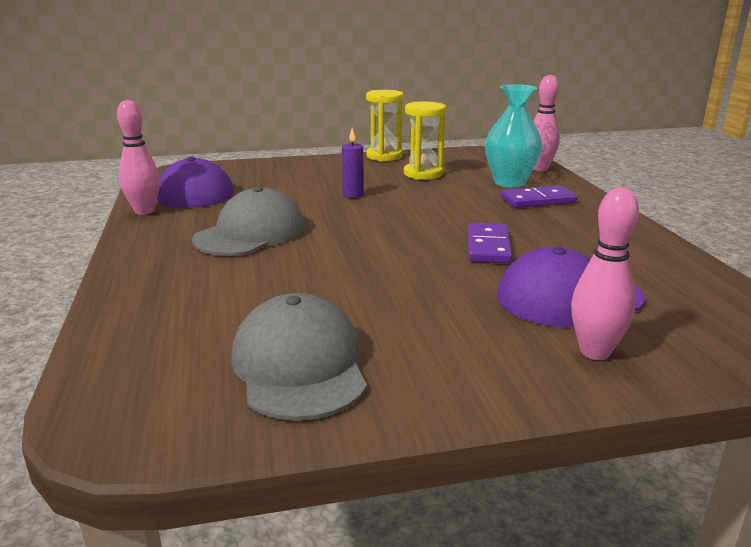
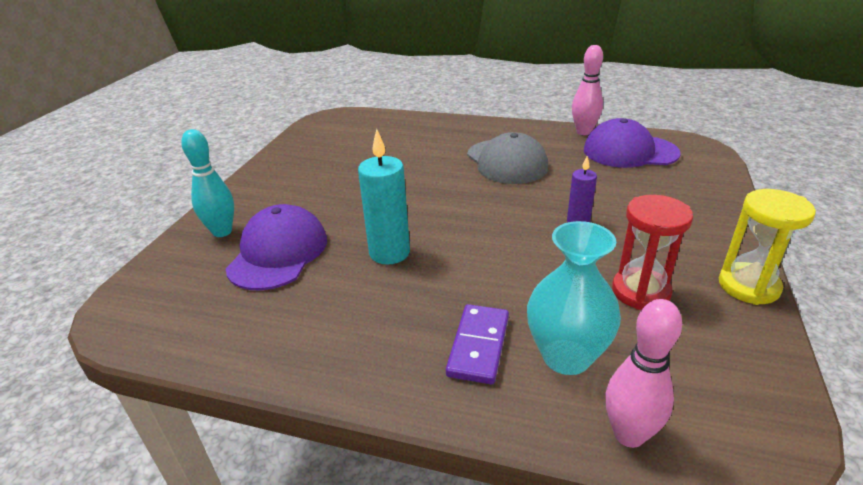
camera: 120 degrees right, 10 degrees up
grey cap [231,293,367,421] -> none
yellow hourglass [404,101,446,180] -> red hourglass [612,195,693,310]
purple domino [468,223,512,263] -> turquoise candle [358,129,410,265]
pink bowling pin [571,188,639,360] -> turquoise bowling pin [181,129,234,237]

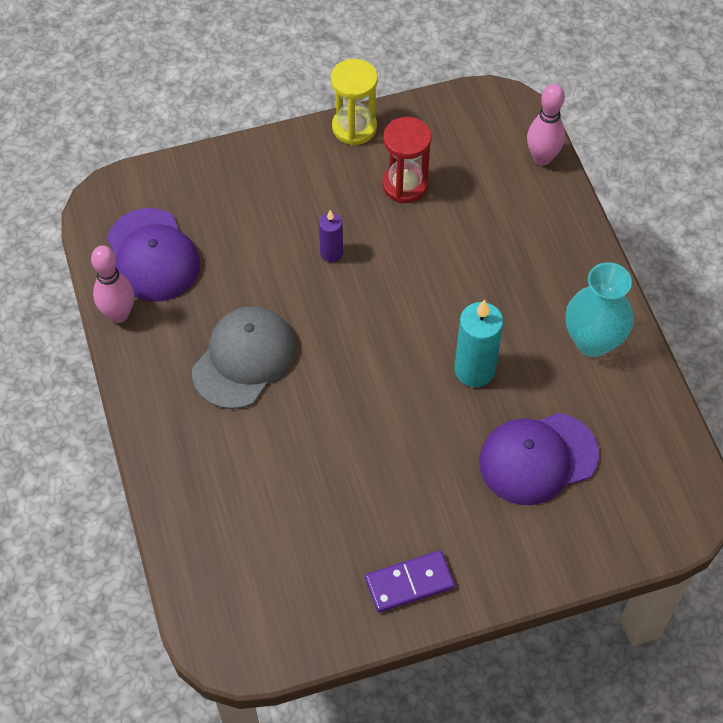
camera: 125 degrees left, 25 degrees up
turquoise bowling pin [181,129,234,237] -> none
purple domino [446,304,509,384] -> purple domino moved to [365,550,455,613]
turquoise vase [527,221,621,375] -> turquoise vase moved to [566,262,634,357]

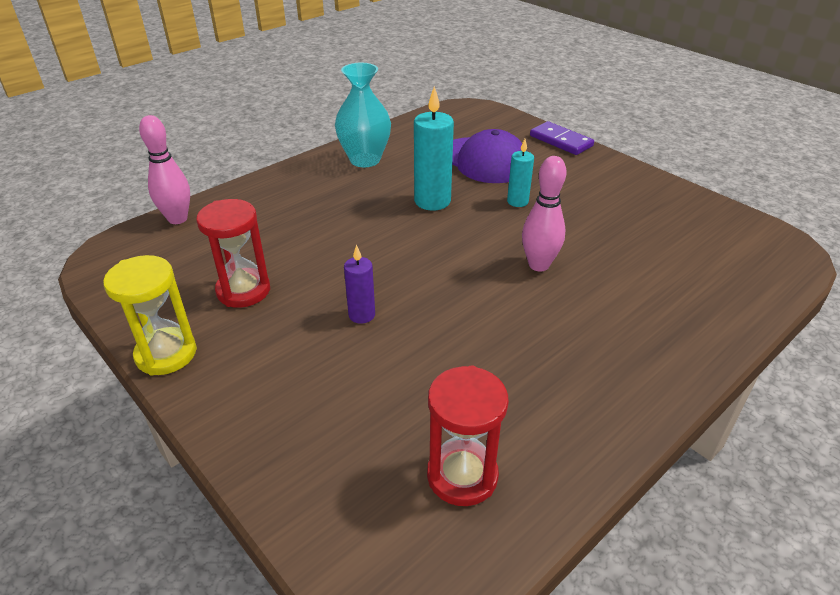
camera: 115 degrees left, 20 degrees down
pink bowling pin [91,245,134,323] -> pink bowling pin moved to [522,156,567,272]
purple cap [107,208,200,302] -> red hourglass [427,365,509,506]
grey cap [192,306,296,409] -> none
purple domino [365,550,455,613] -> purple domino moved to [530,121,594,155]
none -> turquoise candle [507,139,534,207]

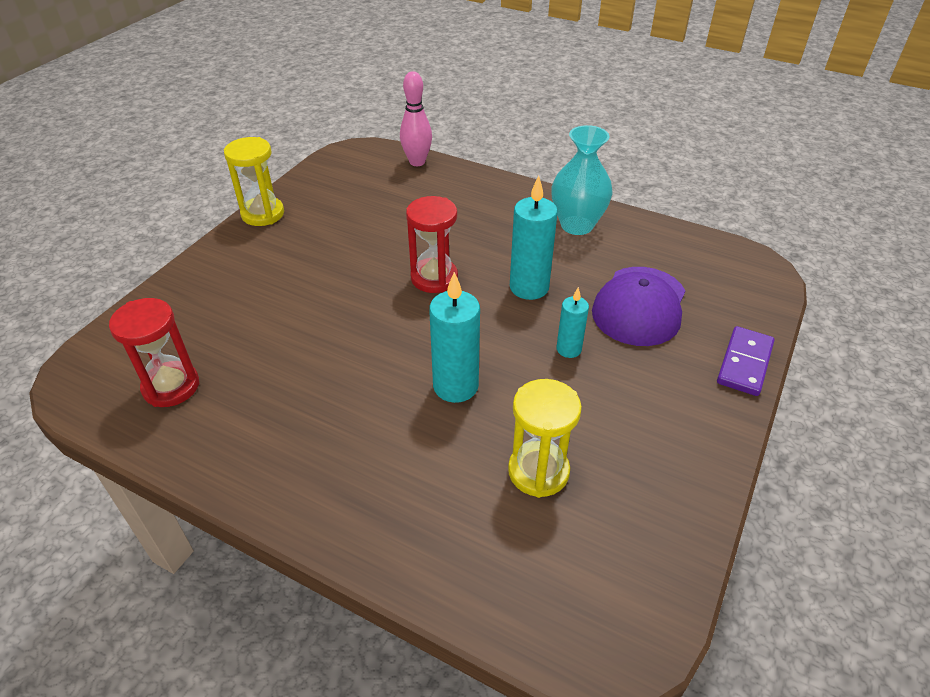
camera: 70 degrees right, 5 degrees up
red hourglass [196,199,270,308] -> red hourglass moved to [406,196,458,293]
purple candle [344,245,375,324] -> none
pink bowling pin [522,156,567,272] -> turquoise candle [429,272,480,403]
none -> yellow hourglass [508,379,582,498]

